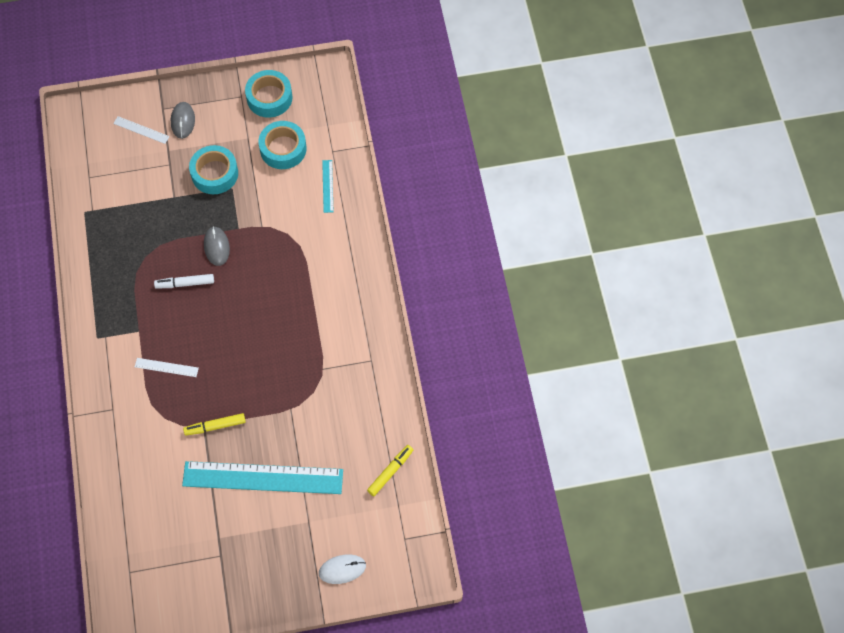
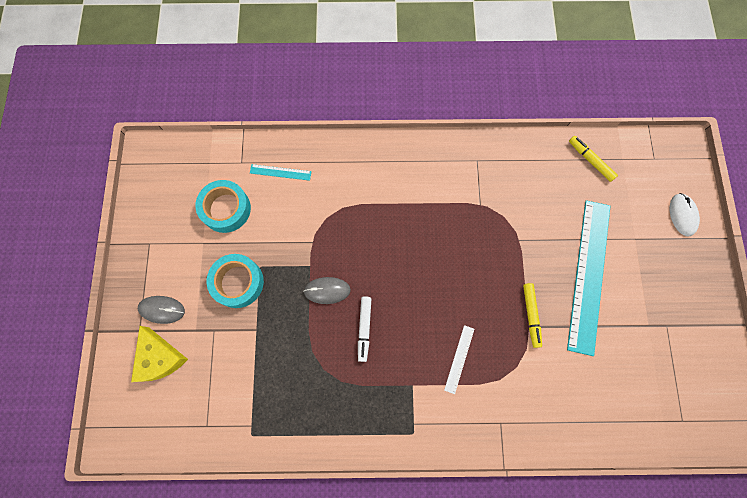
camera: 80 degrees left, 10 degrees up
white ruler [113,116,170,144] -> yellow cheese [131,326,188,382]
turquoise tape [245,70,292,118] -> none

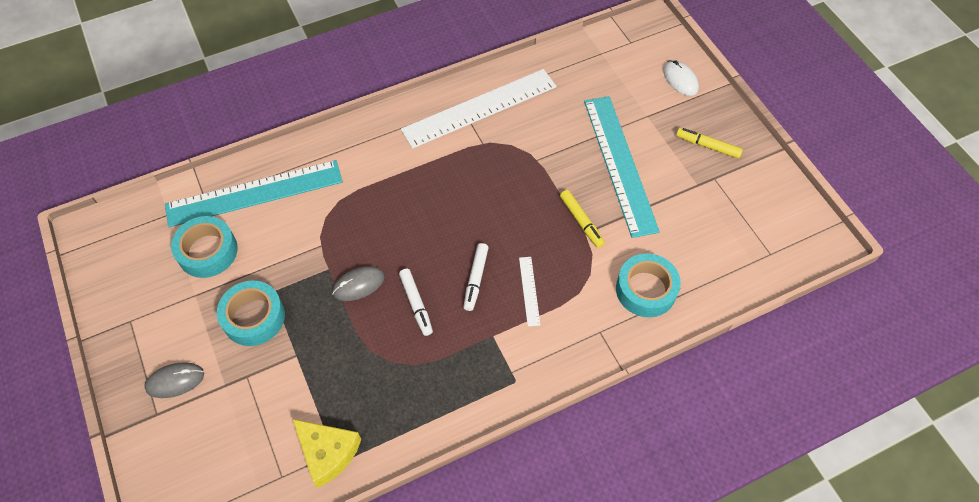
camera: 25 degrees left, 15 degrees down
yellow cheese [131,326,188,382] -> yellow cheese moved to [293,419,361,488]
turquoise ruler [250,164,312,181] -> turquoise ruler [165,160,343,227], size x2.42
yellow marker [569,136,618,182] -> yellow marker moved to [676,128,743,158]
none -> white ruler [401,69,557,149]
none -> white marker [464,243,488,311]
none -> turquoise tape [616,253,681,317]

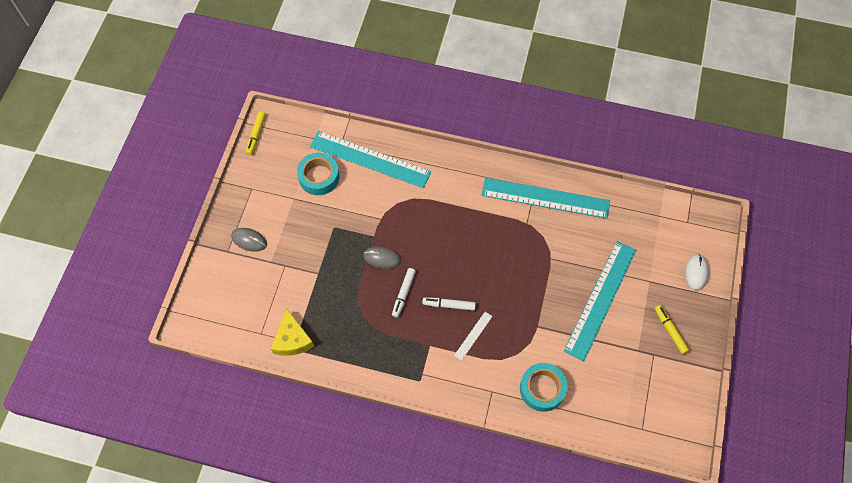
camera: 40 degrees right, 5 degrees up
turquoise tape [217,280,285,346] -> none
white ruler [401,69,557,149] -> turquoise ruler [482,178,610,219]
white marker [464,243,488,311] -> white marker turned 45 degrees clockwise [422,297,476,311]
yellow marker [560,190,605,248] -> yellow marker moved to [246,111,266,155]

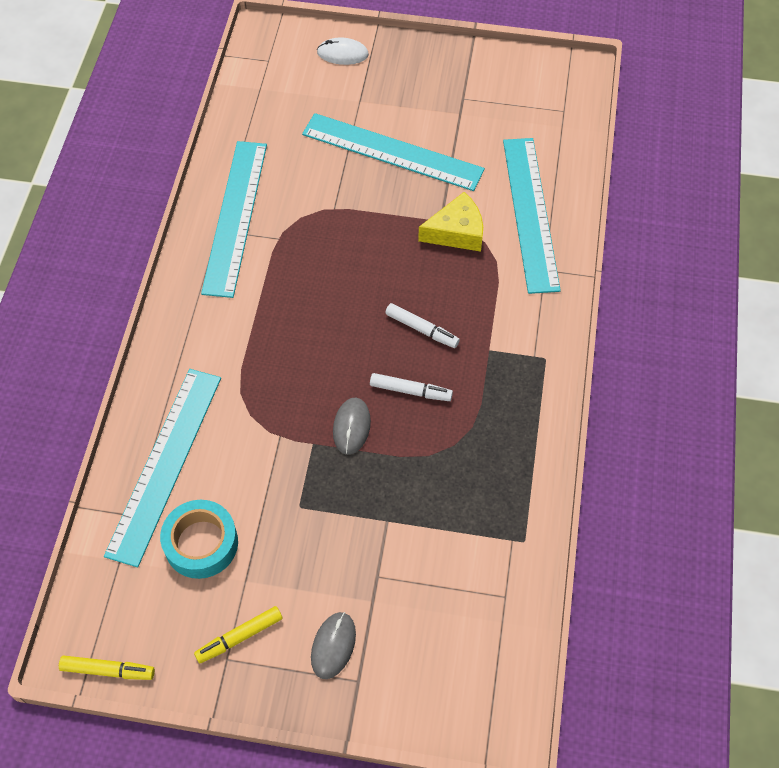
camera: 95 degrees left, 5 degrees down
yellow cheese [271,308,314,356] -> yellow cheese moved to [418,192,483,252]
white marker [422,297,476,311] -> white marker turned 60 degrees counterclockwise [385,303,460,348]
white ruler [454,312,493,361] -> none
turquoise tape [520,363,568,412] -> turquoise ruler [503,138,561,294]
yellow marker [655,305,690,354] -> yellow marker moved to [194,606,283,663]

